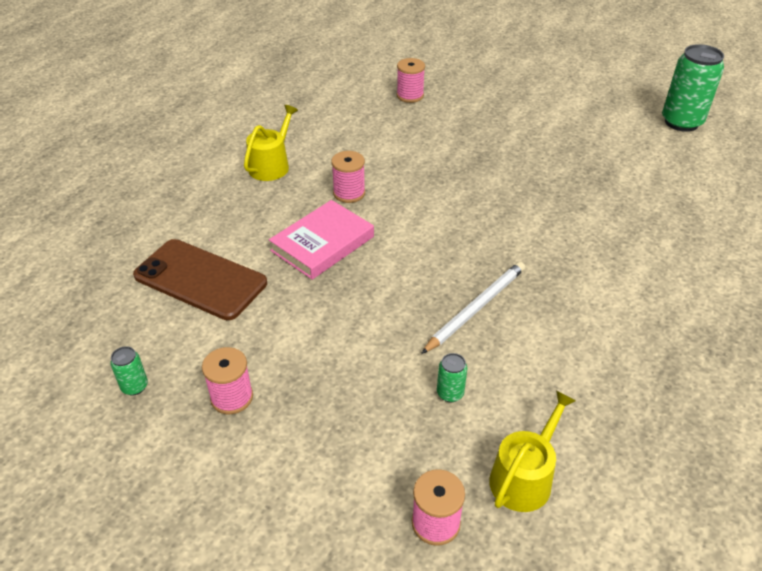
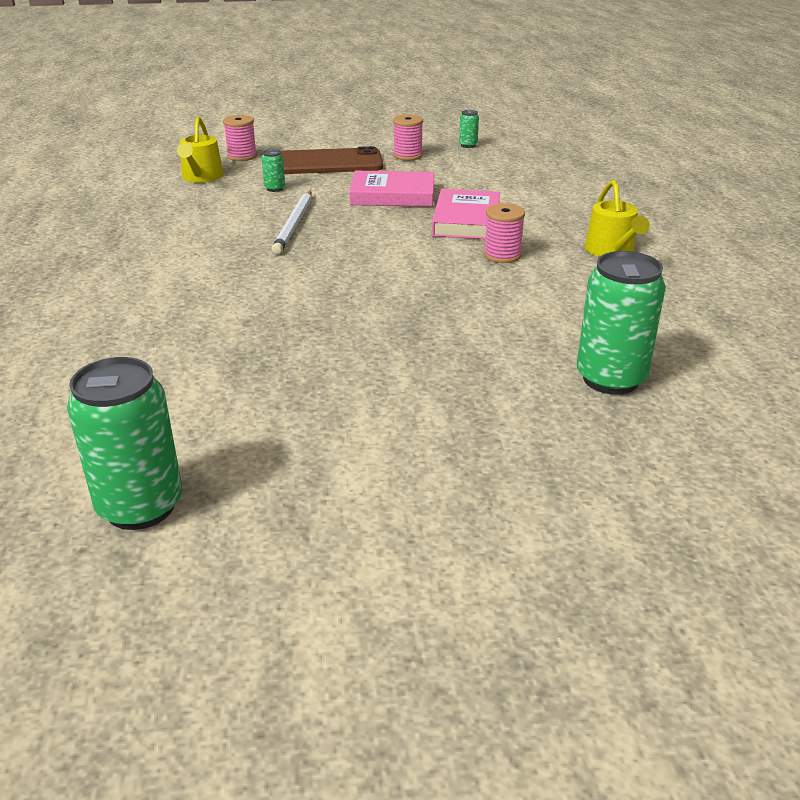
camera: 145 degrees right, 10 degrees down
brown phone [133,239,267,320] -> brown phone moved to [281,146,383,174]
pink spool [397,58,425,103] -> green can [577,251,666,395]
none -> pink book [349,171,434,207]

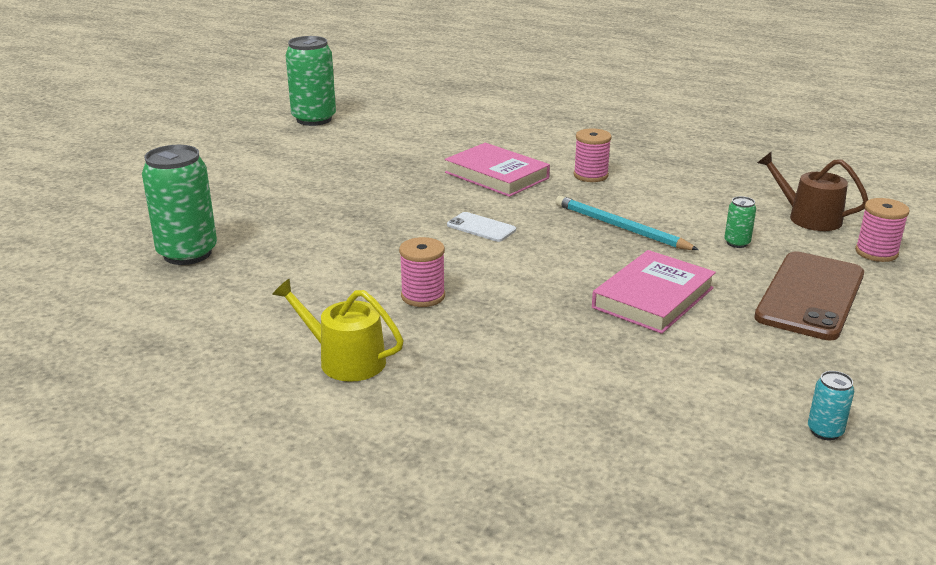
camera: 125 degrees right, 5 degrees down
yellow watering can [177,116,223,183] -> brown watering can [757,151,868,231]
white pencil [272,190,312,254] -> turquoise pencil [555,196,699,250]
pink spool [393,114,423,161] -> pink spool moved to [573,128,612,182]
pink book [432,189,500,239] -> pink book moved to [445,143,550,197]
green can [459,110,479,148] -> turquoise can [808,371,854,440]
none -> white phone [447,212,516,242]

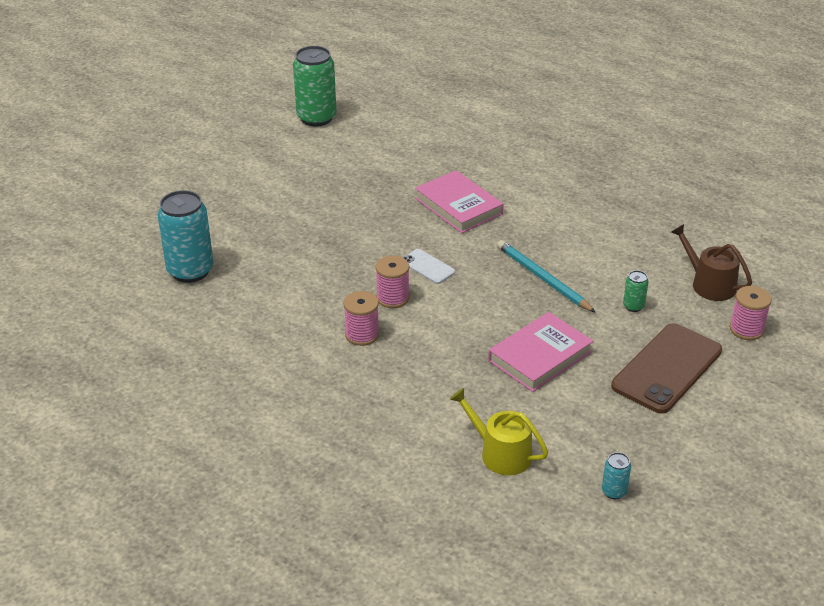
camera: 10 degrees right, 10 degrees up
green can [142,145,217,265] -> turquoise can [157,190,214,283]
yellow watering can [272,279,404,382] -> yellow watering can moved to [450,388,548,475]
pink spool [573,128,612,182] -> pink spool moved to [375,255,410,308]

